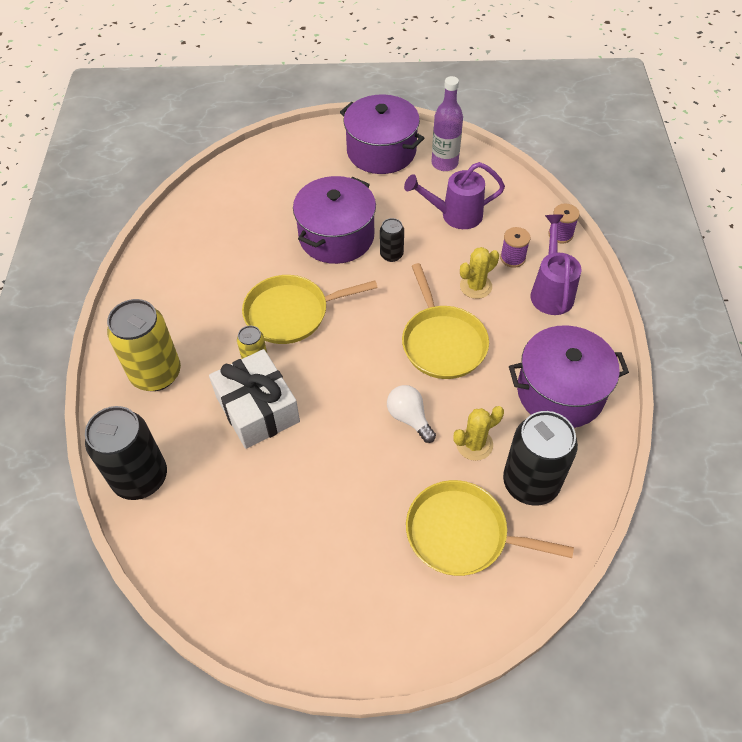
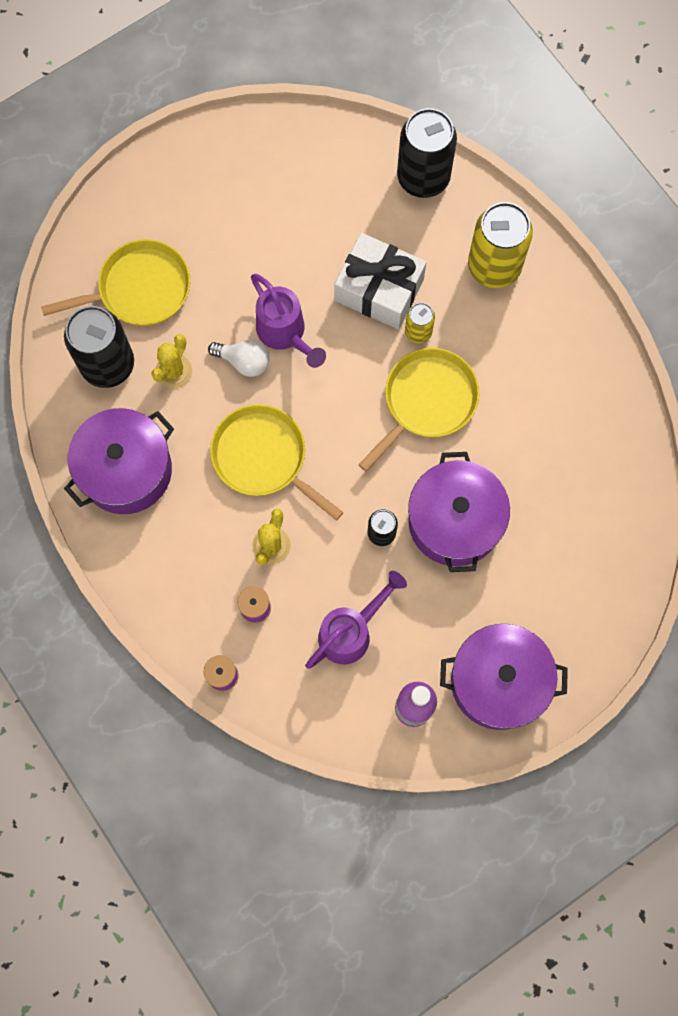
camera: 145 degrees right, 20 degrees up
purple watering can [531,214,581,315] -> purple watering can moved to [251,274,326,368]

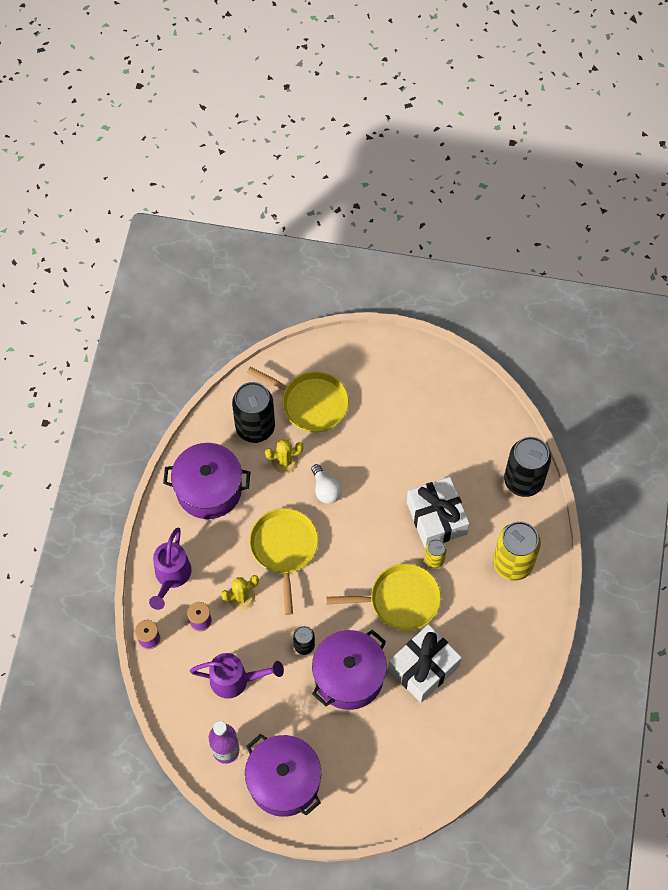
camera: 45 degrees right, 10 degrees down
purple watering can [251,274,326,368] -> purple watering can moved to [149,528,191,610]
none -> white gift [388,624,462,703]

